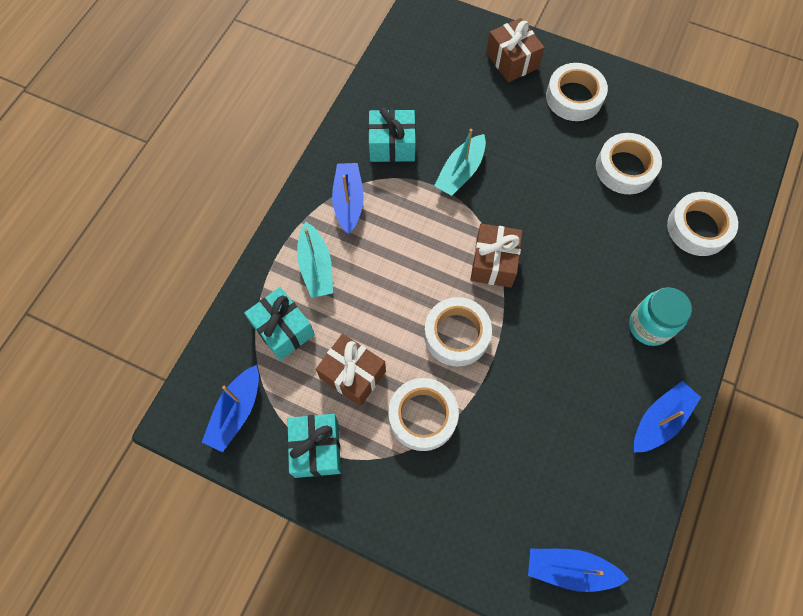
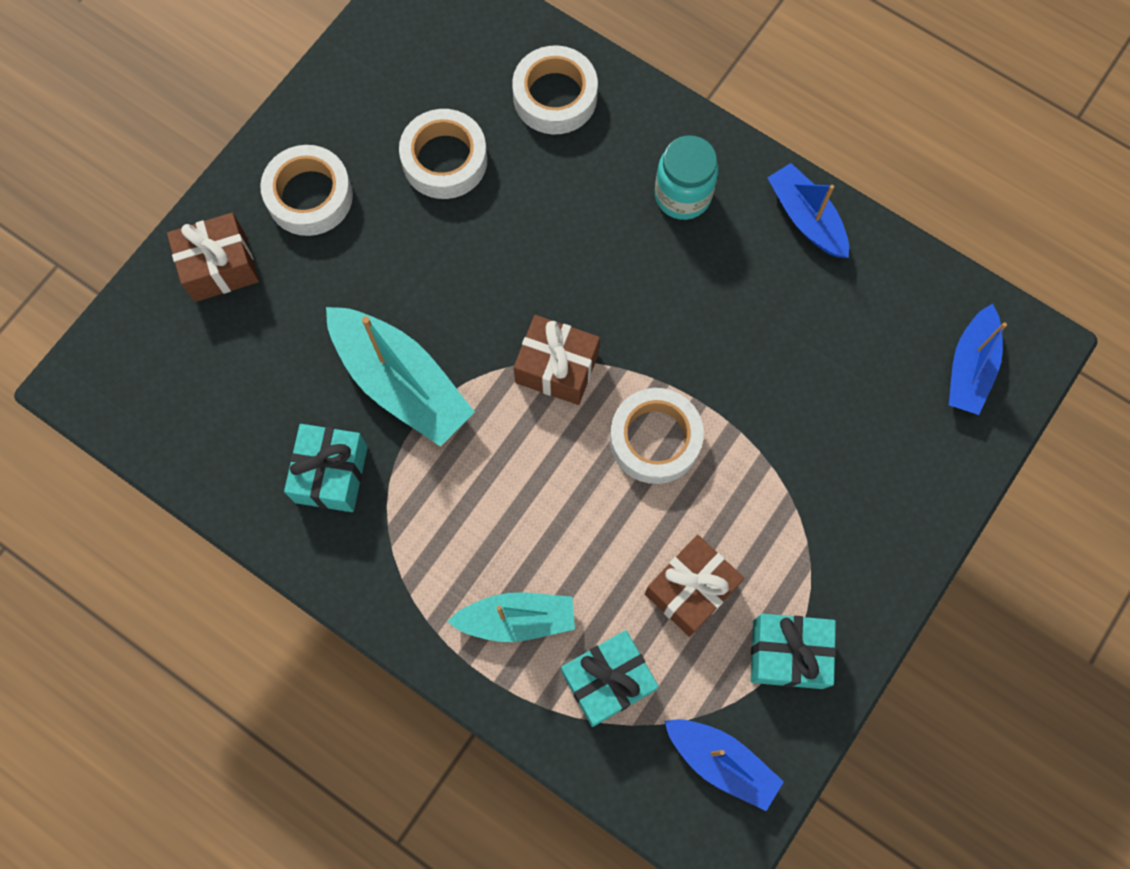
camera: 80 degrees left, 5 degrees up
blue boat [332,163,364,234] -> none
white tape [388,378,459,451] -> none
turquoise boat [434,129,486,196] -> turquoise boat [326,307,475,446], size x1.55

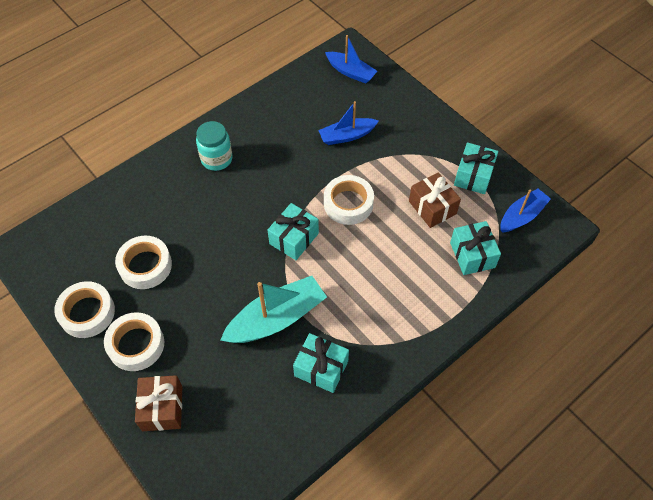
camera: 75 degrees left, 15 degrees down
turquoise boat [447,592,575,642] -> none
white tape [512,45,598,134] -> white tape moved to [54,281,115,338]
brown gift [514,315,600,405] -> turquoise gift [268,203,319,260]
blue boat [767,163,849,258] -> blue boat moved to [318,101,379,145]

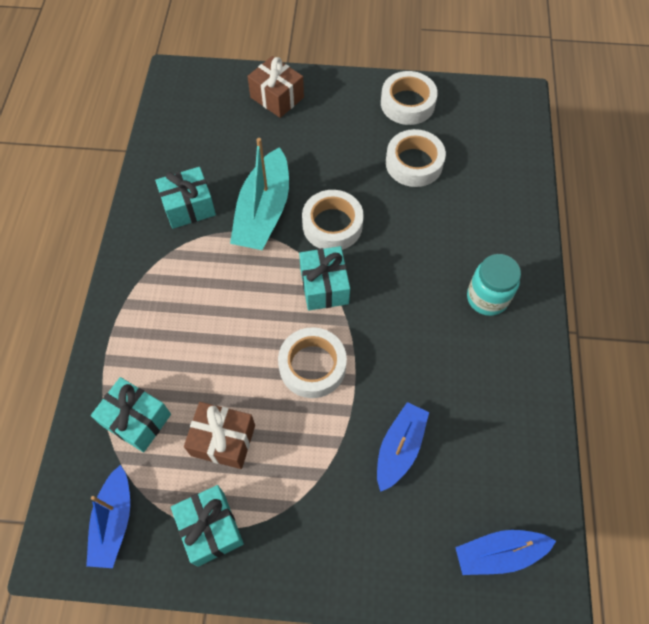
camera: 135 degrees right, 5 degrees up
white tape [104,312,164,371] -> white tape moved to [302,190,364,250]

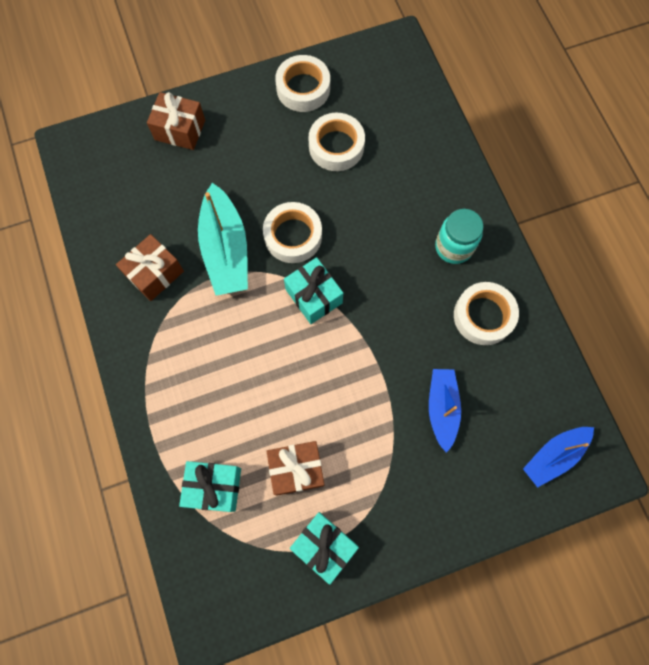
camera: 25 degrees left, 10 degrees up
blue boat [86,465,130,568] -> none
turquoise gift [155,167,216,229] -> brown gift [116,234,184,301]
white tape [278,327,347,398] -> white tape moved to [454,282,519,345]

